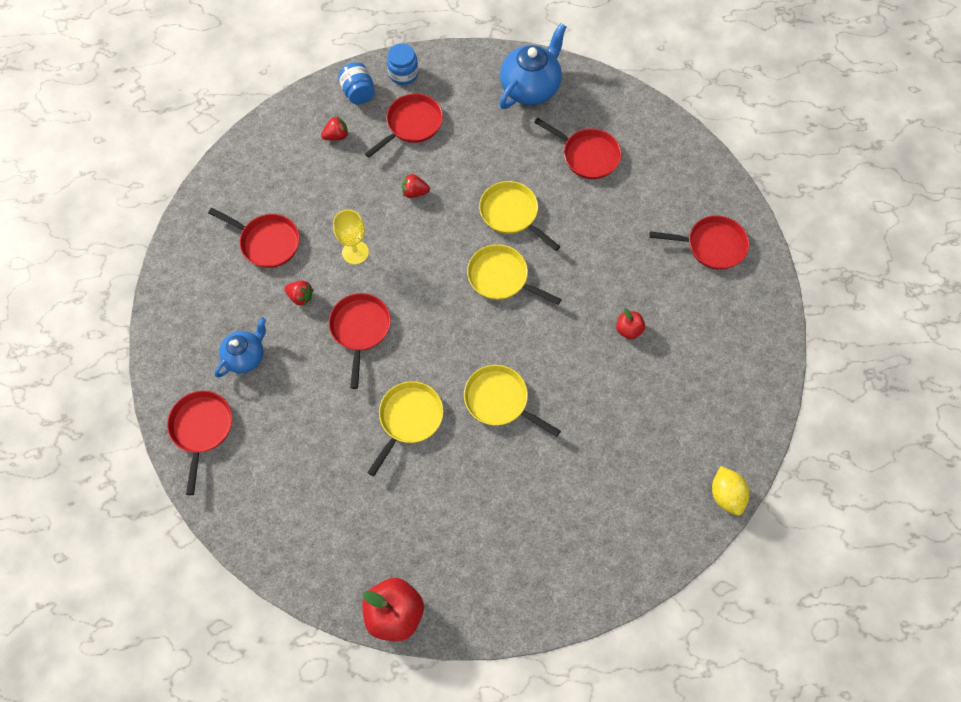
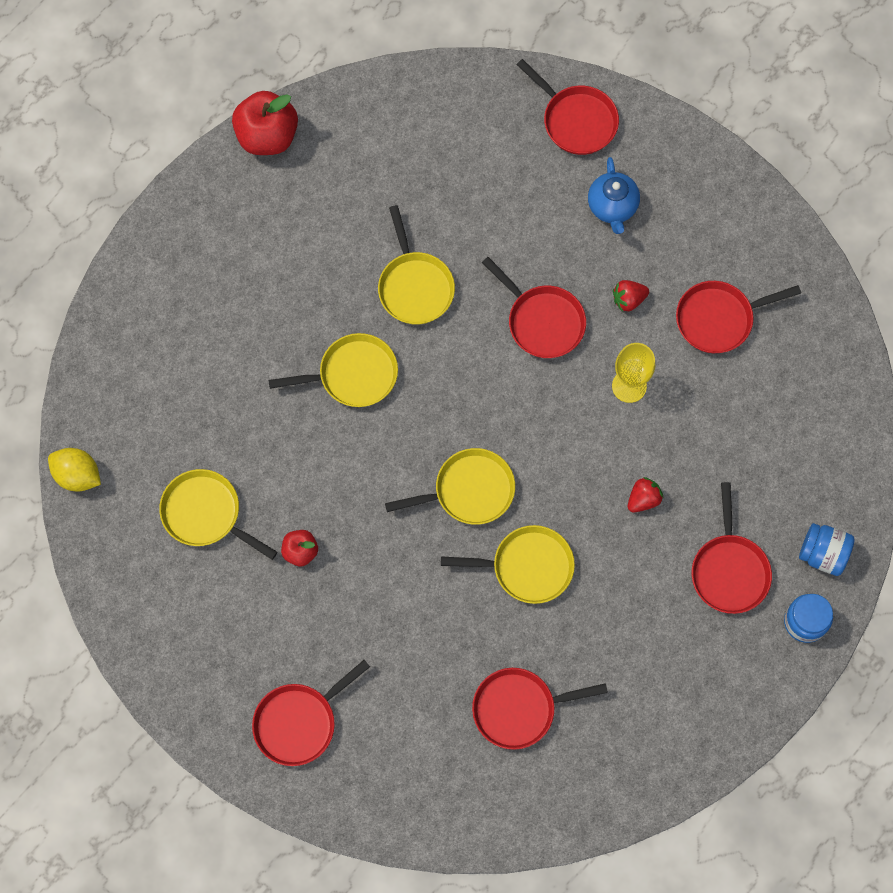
camera: 135 degrees right, 5 degrees up
red strawberry [321,116,348,140] -> none
blue teapot [499,23,566,109] -> none
none -> yellow pan [159,469,278,560]

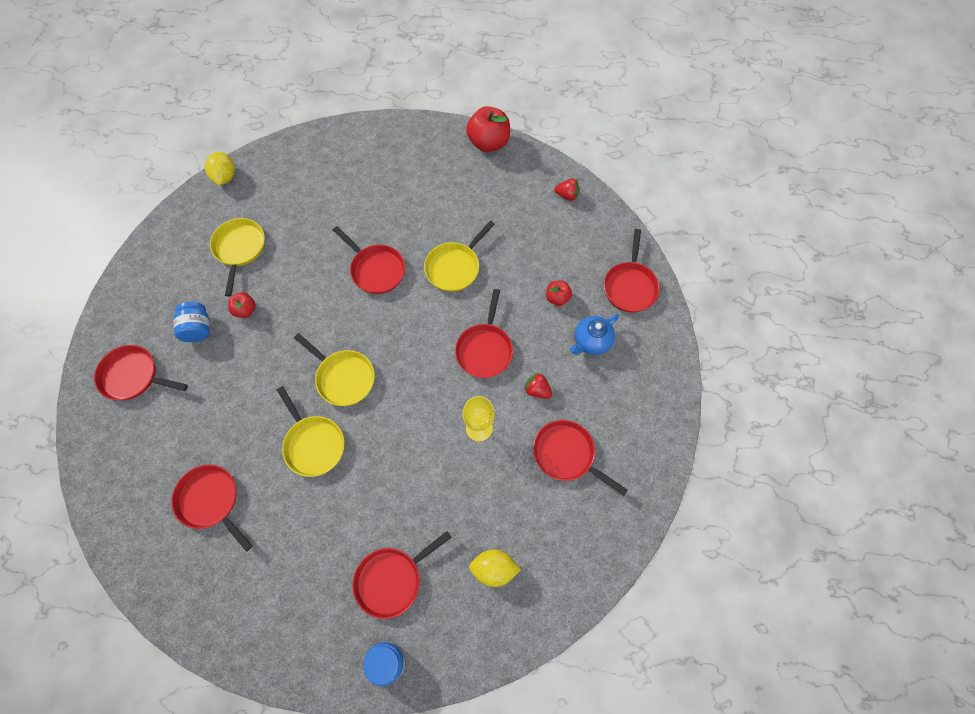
camera: 55 degrees right, 5 degrees down
yellow pan [268,333,398,407] -> red pan [333,226,405,294]
red strawberry [628,477,664,512] -> red strawberry moved to [554,179,580,201]
blue jar [799,523,855,576] -> blue jar moved to [174,302,210,342]
none -> yellow lemon [469,549,521,587]
none -> red apple [546,281,572,306]

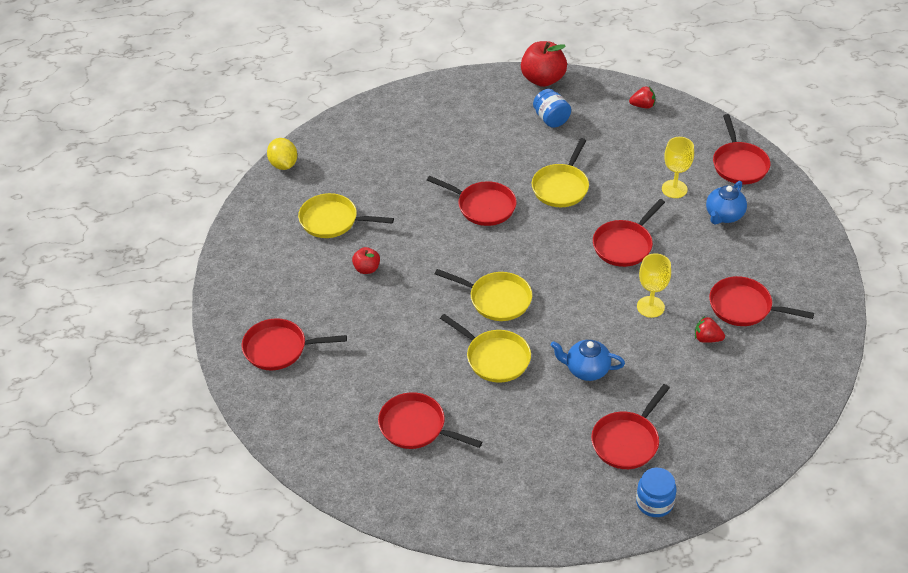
camera: 15 degrees left, 20 degrees down
blue jar [174,302,210,342] -> blue jar moved to [533,89,571,128]
yellow pan [210,218,265,296] -> yellow pan turned 60 degrees counterclockwise [298,193,394,238]
red pan [455,289,513,378] -> red pan turned 45 degrees clockwise [593,199,665,267]
yellow lemon [469,549,521,587] -> none
red strawberry [524,373,552,399] -> red strawberry moved to [695,316,725,343]
red apple [546,281,572,306] -> yellow goblet [662,137,694,198]
none -> blue teapot [551,340,625,381]

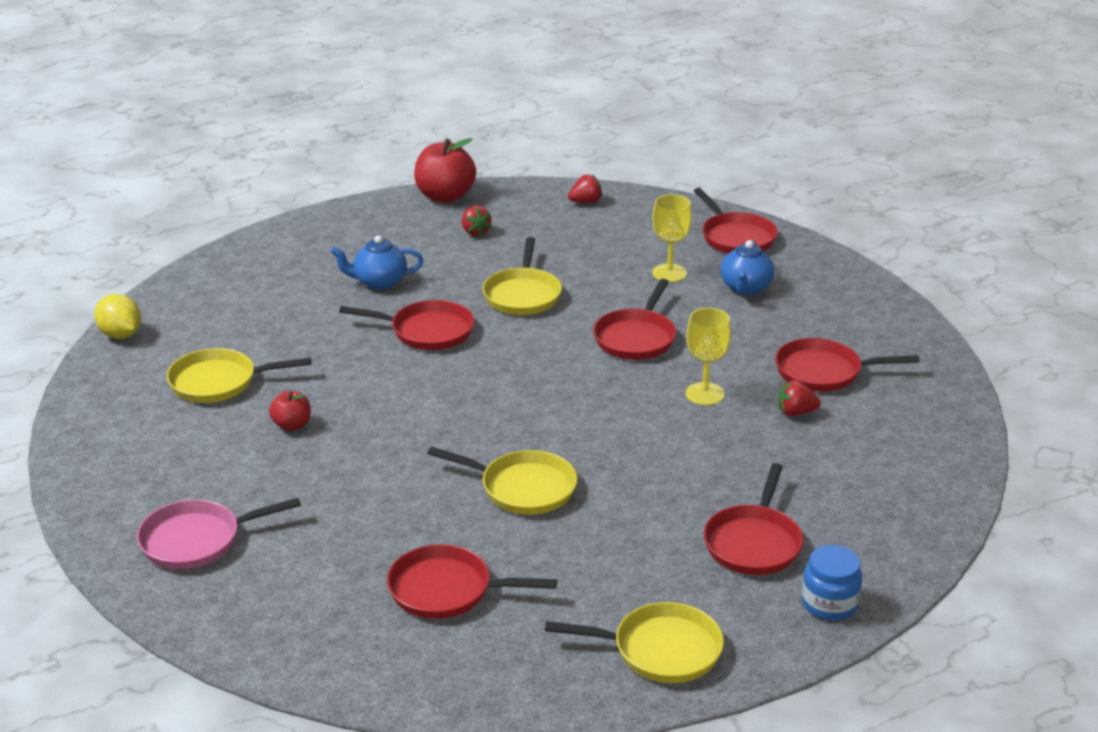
camera: 20 degrees left, 15 degrees down
red pan [242,318,347,370] -> pink pan [137,498,301,569]
yellow pan [435,269,532,321] -> yellow pan moved to [545,602,724,683]
blue jar [533,89,571,128] -> red strawberry [462,206,492,236]
blue teapot [551,340,625,381] -> blue teapot moved to [331,235,423,290]

